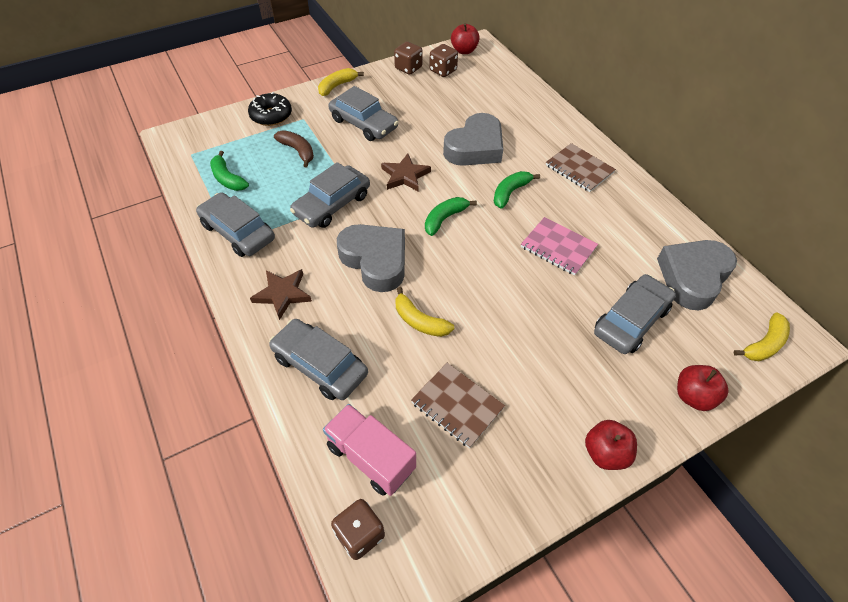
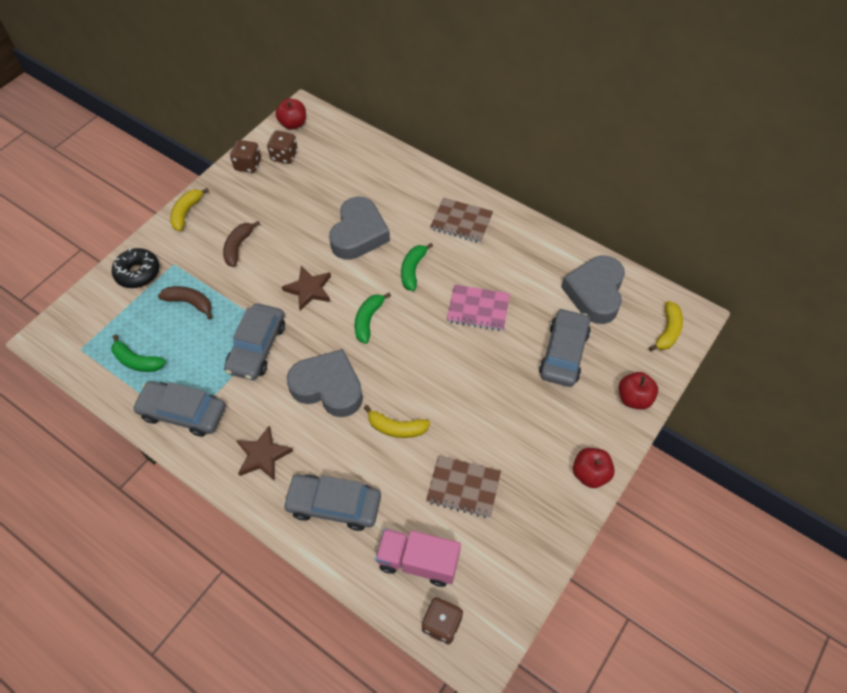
camera: 25 degrees left, 5 degrees up
grey car [328,86,398,141] -> brown banana [223,221,260,267]

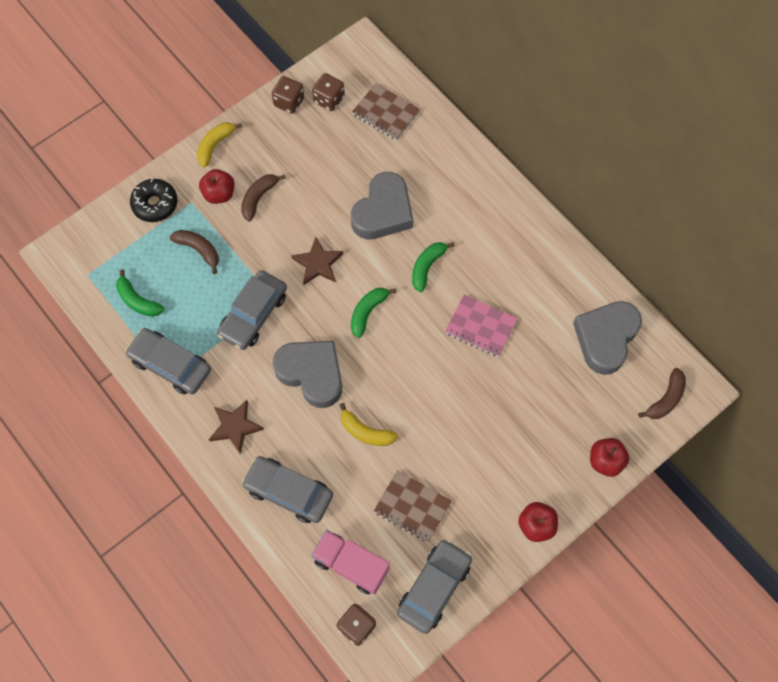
camera: 15 degrees right, 10 degrees up
red apple [275,99,306,129] -> red apple moved to [199,169,235,204]
brown notebook [430,198,493,243] -> brown notebook moved to [352,83,420,140]
grey car [539,308,591,387] -> grey car moved to [397,539,472,634]
yellow banana [649,301,683,351] -> brown banana [638,368,686,419]

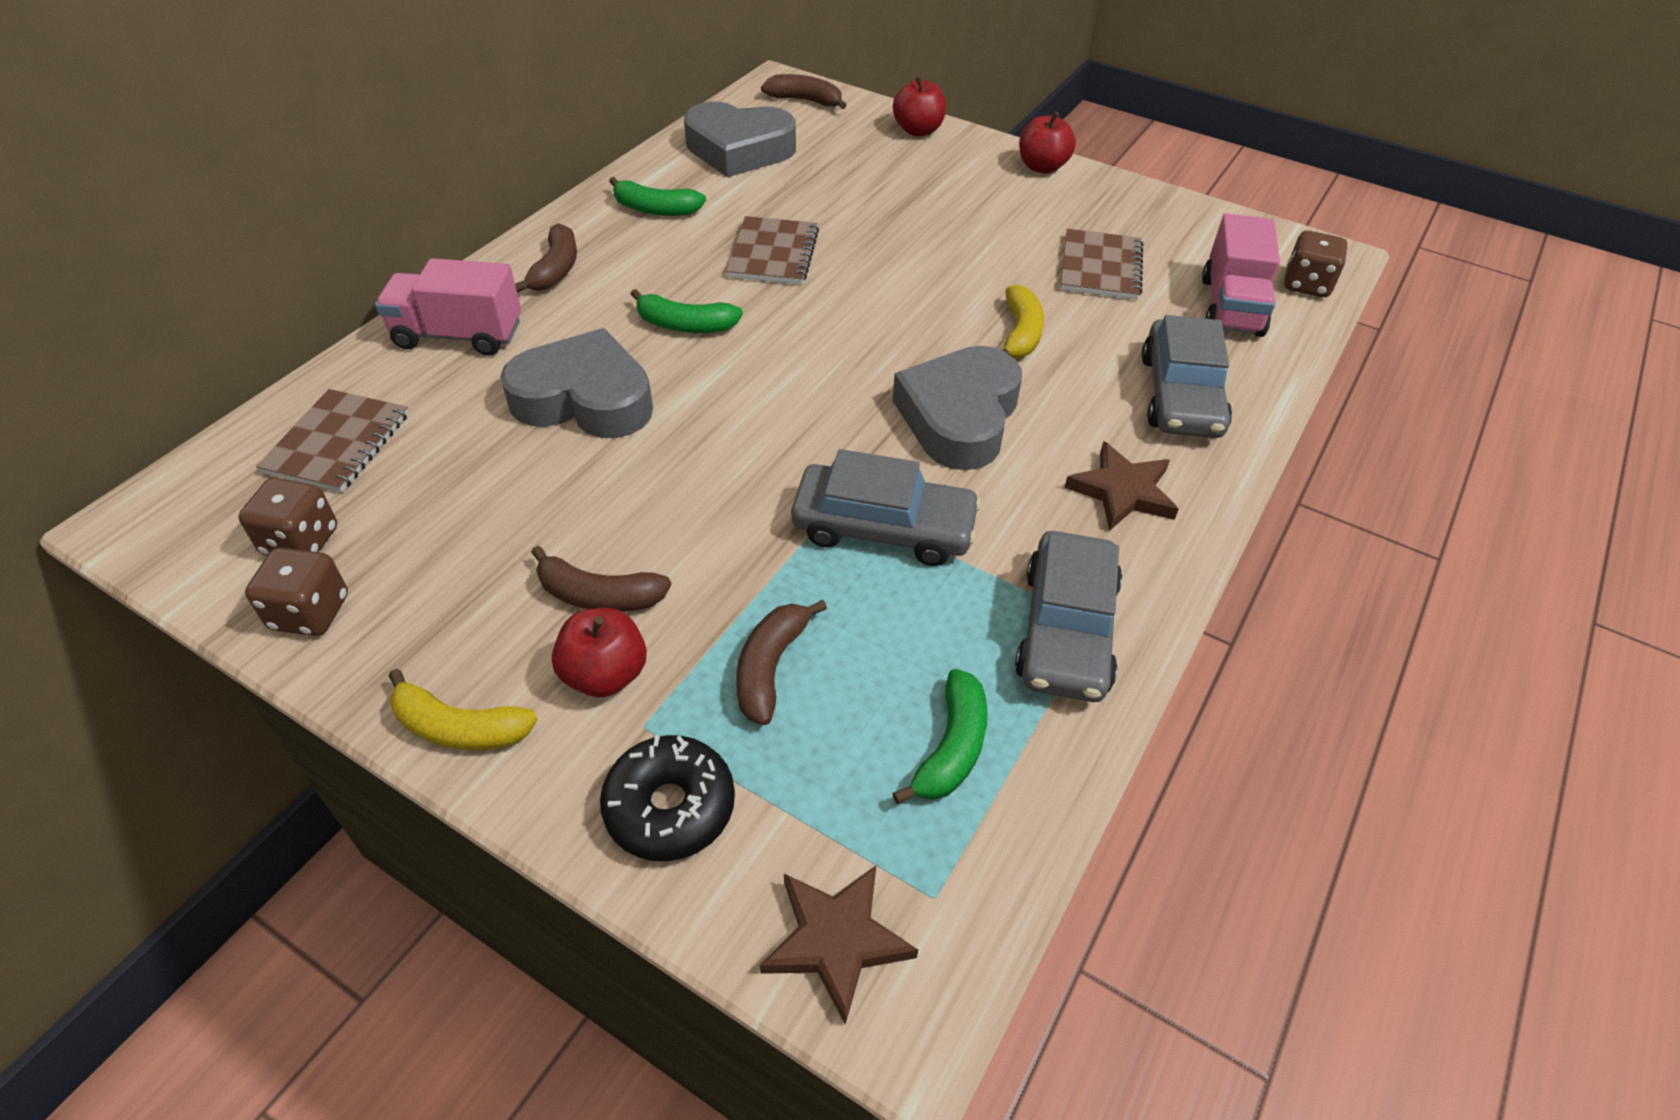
camera: 110 degrees left, 20 degrees down
brown star [291,237,343,285] -> brown star moved to [760,866,918,1025]
green banana [351,288,397,338] -> green banana moved to [609,177,706,216]
grey car [397,539,472,634] -> none
pink notebook [445,295,517,357] -> brown notebook [726,216,819,284]
none -> pink truck [375,258,521,356]
none -> brown banana [515,223,577,293]

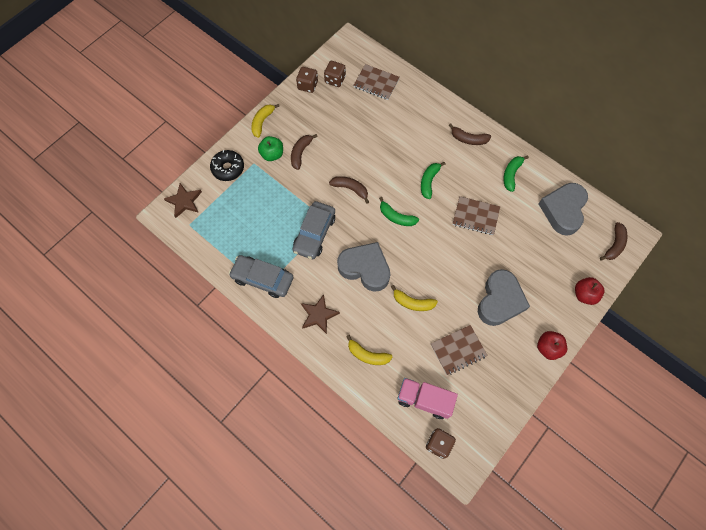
camera: 100 degrees right, 20 degrees up
pink truck [375,258,521,356] -> none
grey heart [500,328,653,438] -> grey heart moved to [478,269,530,326]
red apple [552,608,647,697] -> green apple [258,136,283,161]
brown banana [736,600,827,725] -> brown banana moved to [329,176,369,204]
green banana [892,669,988,804] -> green banana moved to [379,197,419,226]
brown notebook [1061,229,1143,300] -> brown notebook turned 45 degrees counterclockwise [431,325,488,375]
grey car [1142,315,1232,438] -> yellow banana [346,335,392,365]

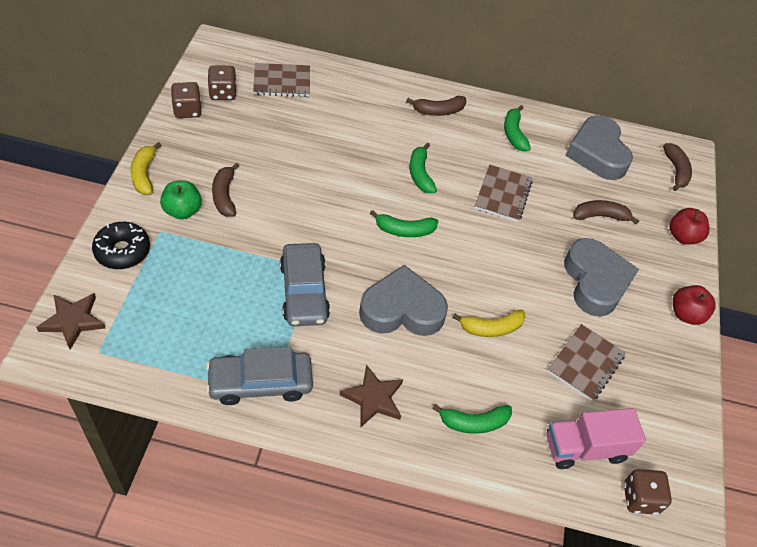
camera: 35 degrees left, 15 degrees down
brown banana [329,176,369,204] -> brown banana moved to [573,200,639,225]
yellow banana [346,335,392,365] -> green banana [432,404,512,434]
brown notebook [453,196,500,235] -> brown notebook turned 60 degrees counterclockwise [475,164,533,222]

